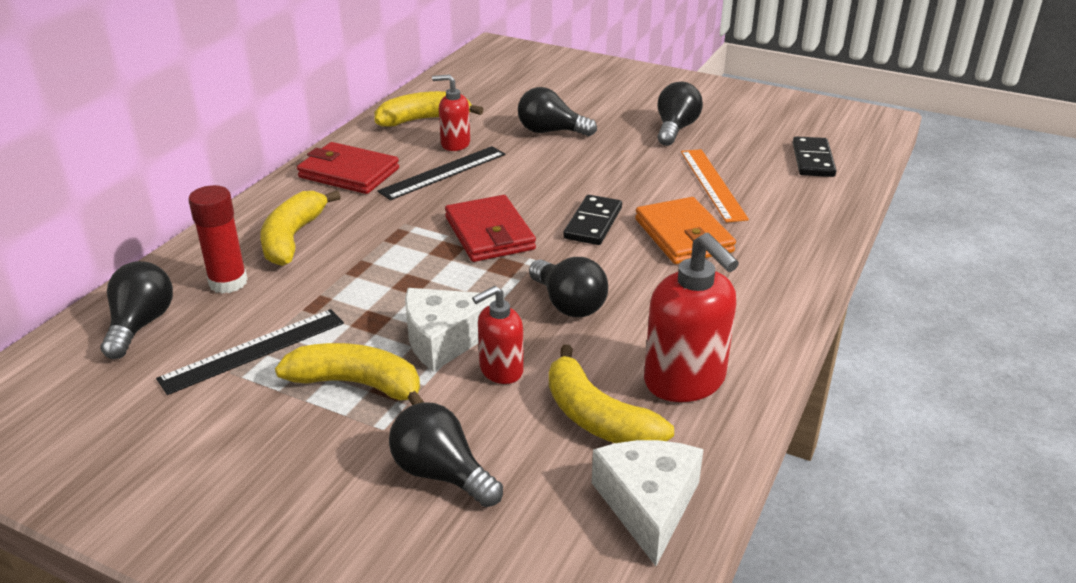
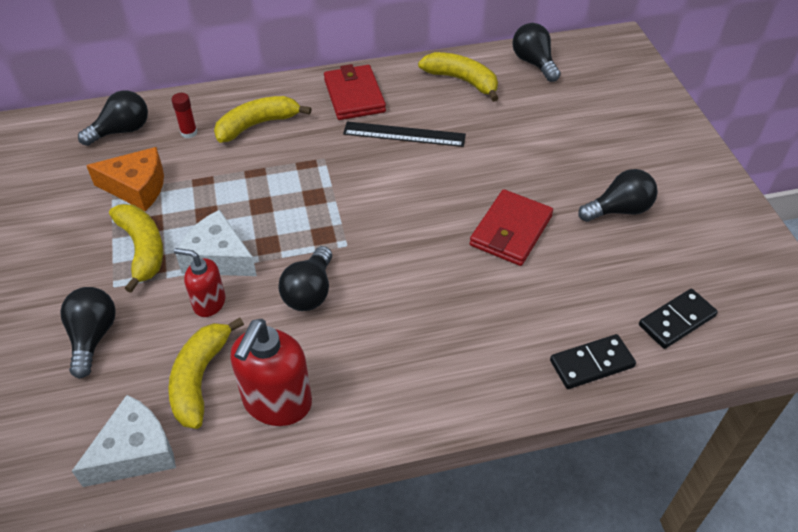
camera: 50 degrees right, 15 degrees up
black ruler [156,309,344,395] -> orange cheese [86,147,164,211]
red glue stick [188,185,248,294] -> red glue stick [171,93,197,138], size x0.62
red soap dispenser [432,74,470,151] -> none
red wallet [445,195,536,262] -> red wallet moved to [470,189,553,266]
black light bulb [518,87,597,136] -> black light bulb moved to [512,23,561,82]
black domino [564,195,622,245] -> black domino moved to [550,334,636,389]
orange wallet [635,197,736,264] -> none
orange ruler [681,149,749,223] -> none

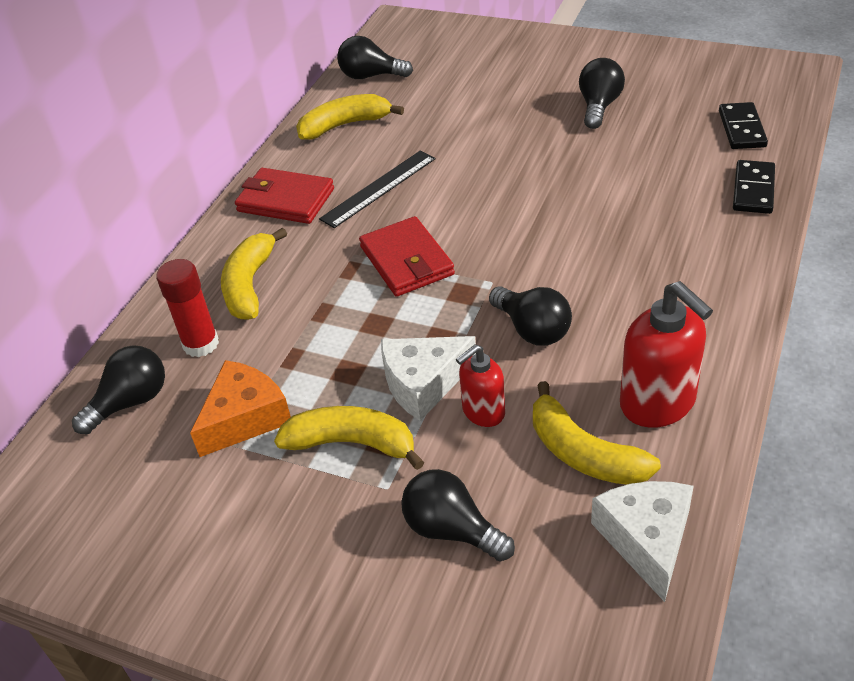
camera: 50 degrees left, 5 degrees down
black light bulb [78,90,148,146] -> black light bulb turned 45 degrees clockwise [72,345,165,434]
red glue stick [171,93,197,138] -> red glue stick [156,259,219,357], size x1.63
red wallet [470,189,553,266] -> red wallet moved to [359,216,455,297]

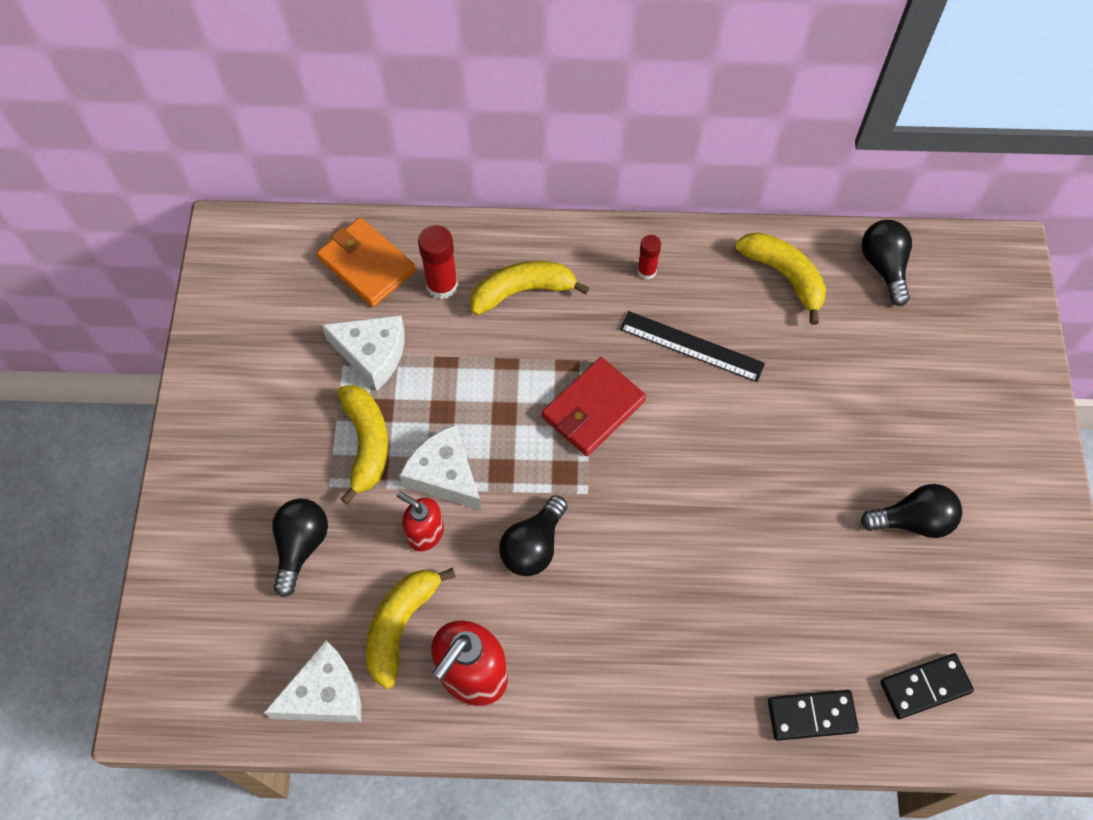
camera: 65 degrees right, 20 degrees up
black light bulb [72,345,165,434] -> orange wallet [317,218,416,307]
orange cheese [190,360,291,457] -> white cheese [321,315,405,391]
red wallet [235,168,334,224] -> red glue stick [637,235,661,279]

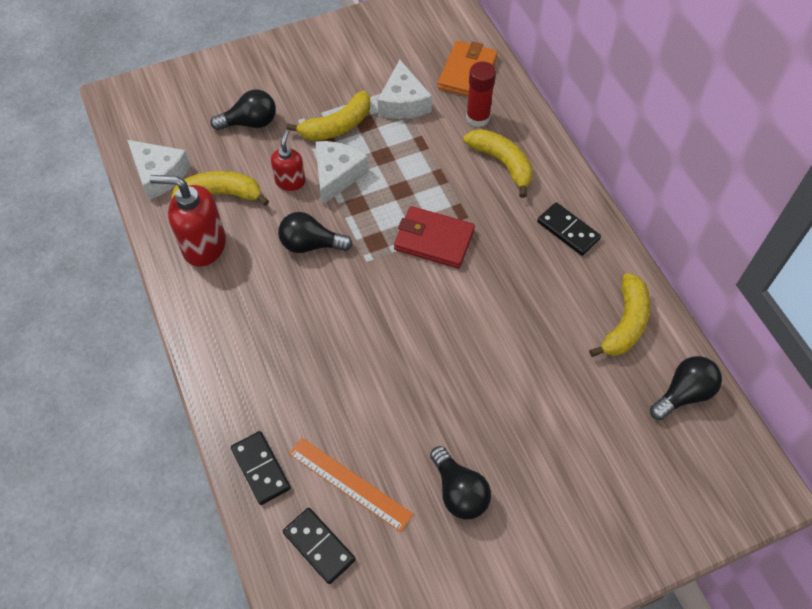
camera: 65 degrees right, 5 degrees down
black ruler [620,311,765,382] -> none
red glue stick [637,235,661,279] -> black domino [537,202,601,256]
none -> orange ruler [289,438,413,532]

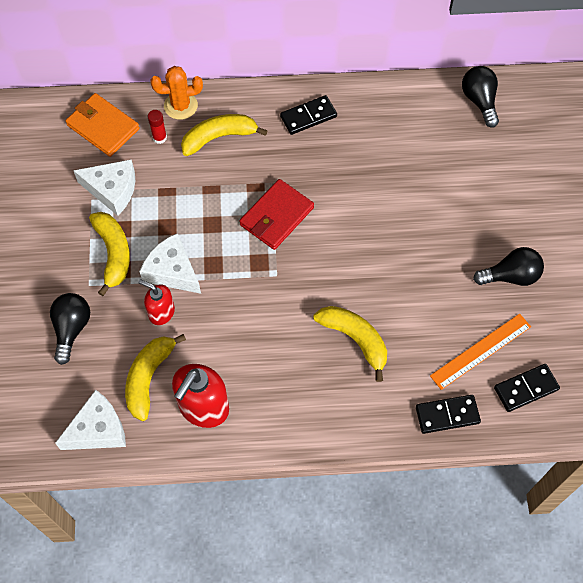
camera: 70 degrees left, 5 degrees up
black light bulb [278,212,353,253] -> none
red glue stick [466,61,496,127] -> red glue stick [148,110,167,144], size x0.62
yellow banana [589,273,650,357] -> yellow banana moved to [313,306,387,382]
none -> orange cactus [150,66,203,120]

